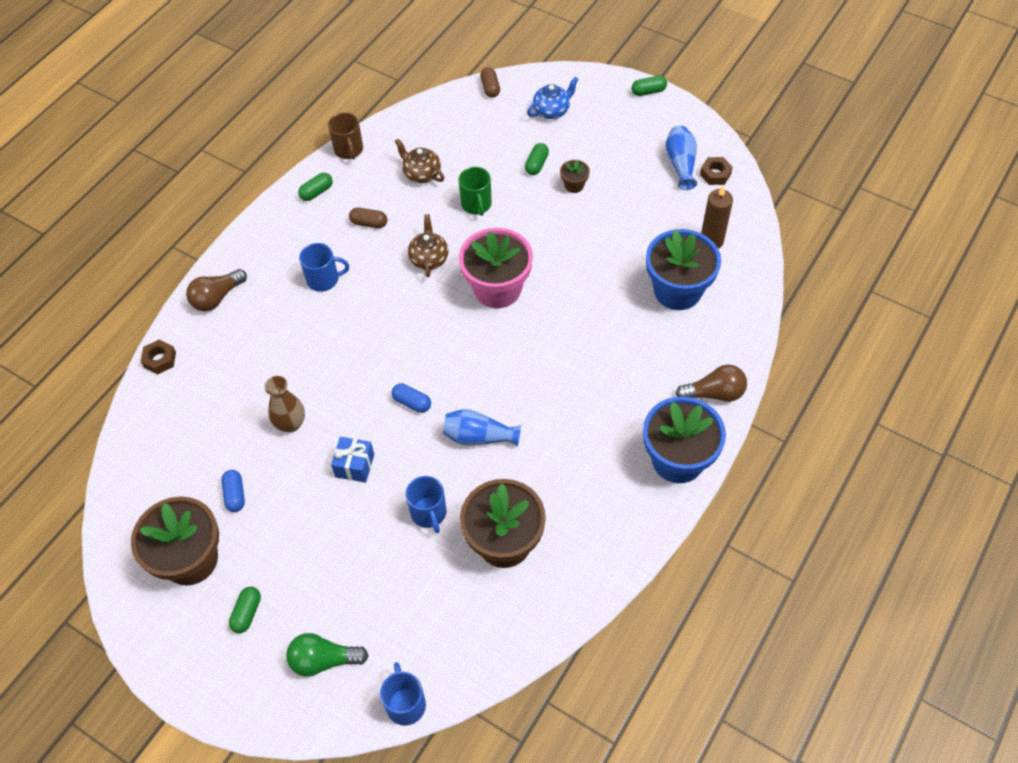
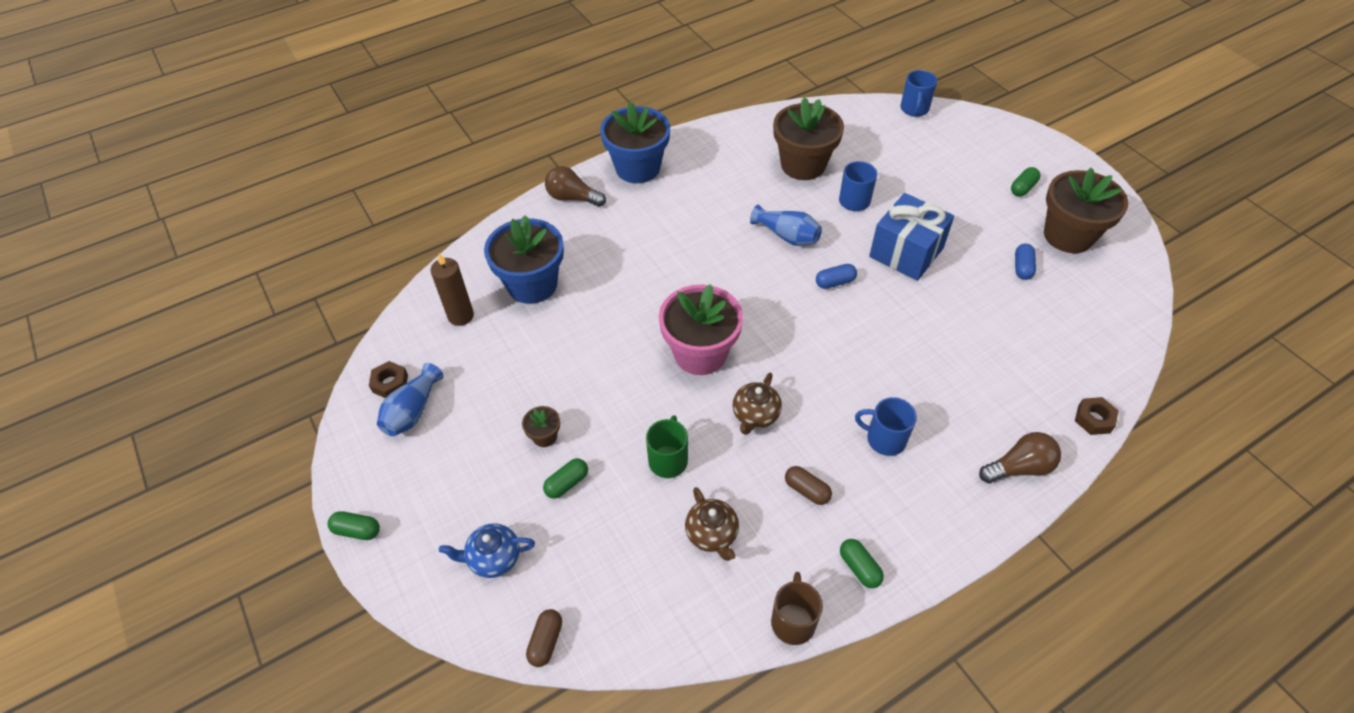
camera: 155 degrees left, 5 degrees down
brown vase [264,376,305,433] -> none
green light bulb [286,633,369,677] -> none
green capsule [298,173,333,201] -> green capsule turned 75 degrees clockwise [840,539,884,588]
blue gift [331,437,374,483] -> blue gift [869,193,954,281], size x1.81
blue capsule [392,383,431,413] -> blue capsule turned 75 degrees counterclockwise [816,264,857,289]

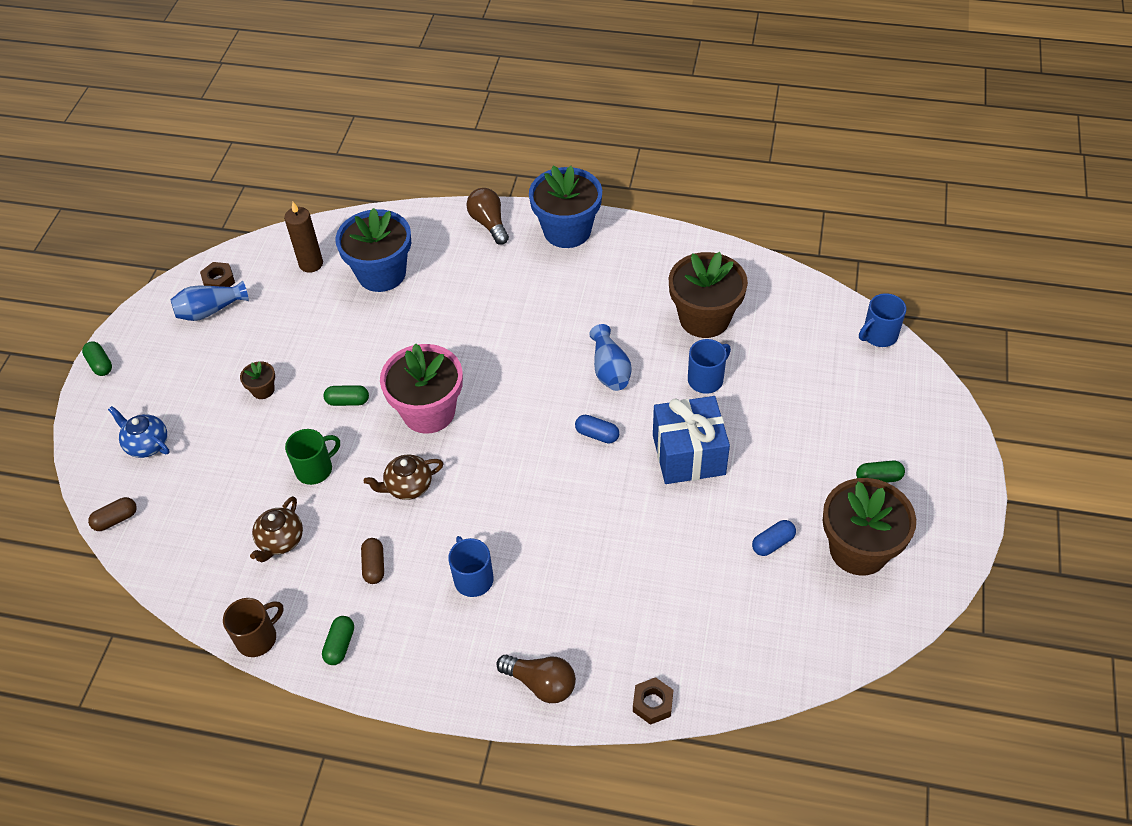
camera: 45 degrees right, 0 degrees up
green capsule [543,458,588,499] -> green capsule moved to [324,385,369,406]

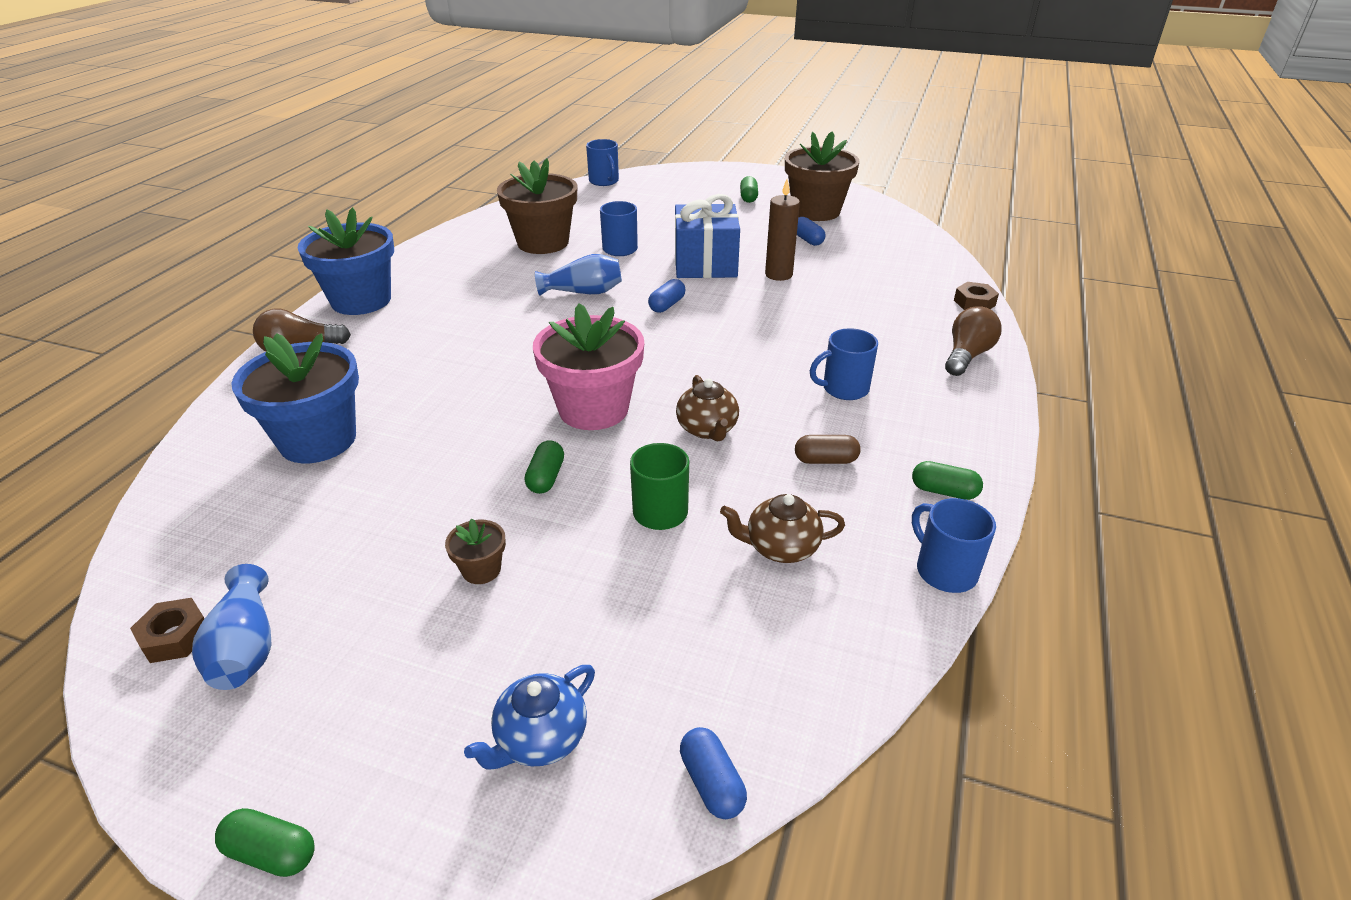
camera: 85 degrees left, 15 degrees down
green capsule [82,341,112,376] -> green capsule turned 45 degrees clockwise [215,808,315,877]
brown capsule [88,497,137,531] -> blue capsule [680,727,747,819]
brown mug [223,598,284,657] -> blue mug [912,498,996,593]
brown teapot [250,496,303,562] -> brown teapot turned 150 degrees clockwise [720,494,845,563]
brown candle [284,202,323,273] -> brown candle moved to [765,180,800,281]

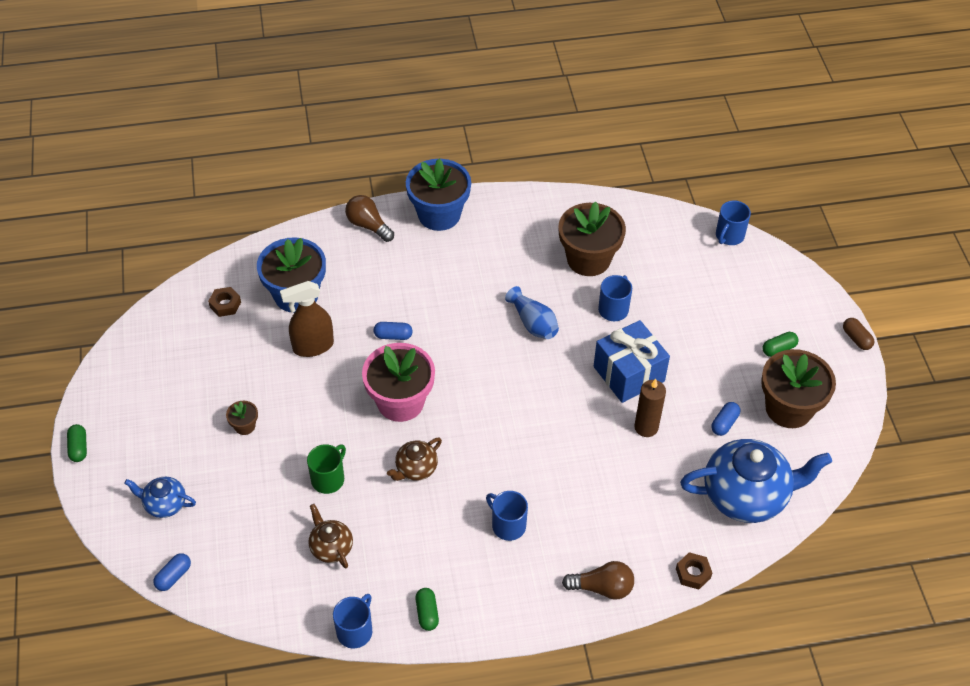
camera: 60 degrees right, 15 degrees up
brown nut [130,598,205,663] -> brown nut moved to [208,287,241,317]
blue vase [192,564,272,690] -> none
green capsule [525,440,564,494] -> none
blue capsule [648,279,686,313] -> blue capsule moved to [374,322,413,340]
brown capsule [795,435,861,464] -> brown capsule moved to [843,318,874,350]
none -> brown spray bottle [280,281,334,357]
none -> blue teapot [680,439,832,523]

